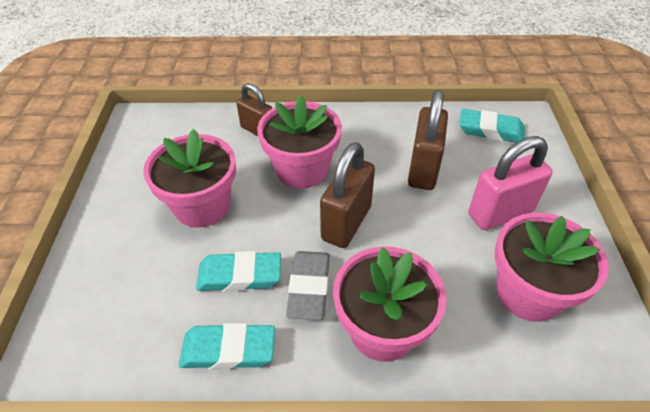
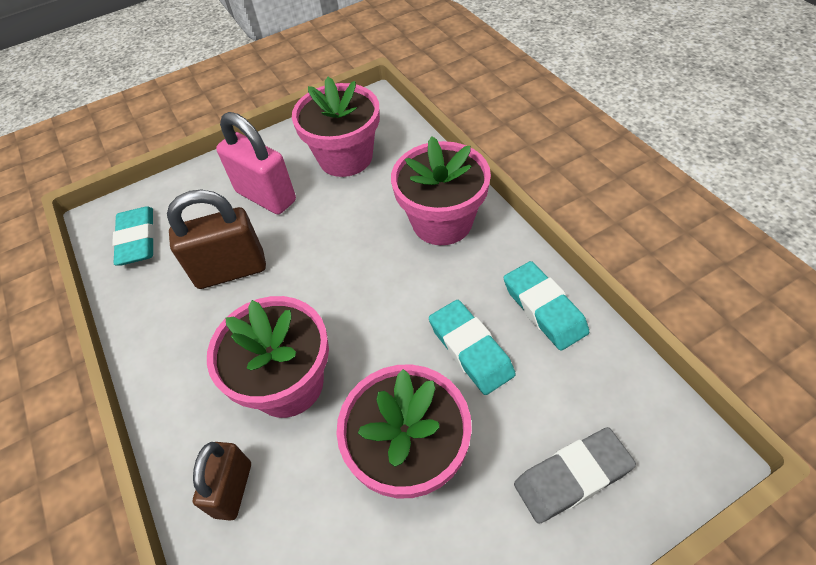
camera: 115 degrees left, 5 degrees up
grey eraser [286,251,330,320] -> grey eraser moved to [514,427,636,524]
brown padlock [320,142,375,248] -> none

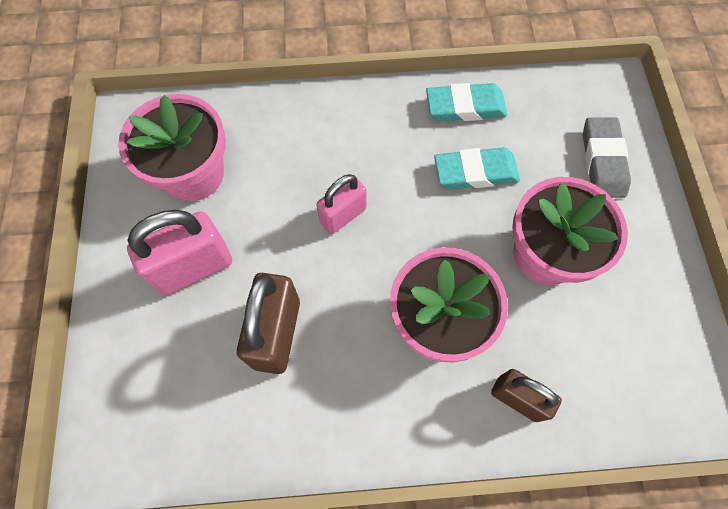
camera: 70 degrees left, 15 degrees up
turquoise eraser [112,206,155,265] -> none
pink flower pot [391,136,491,245] -> none
none -> pink padlock [316,174,367,234]

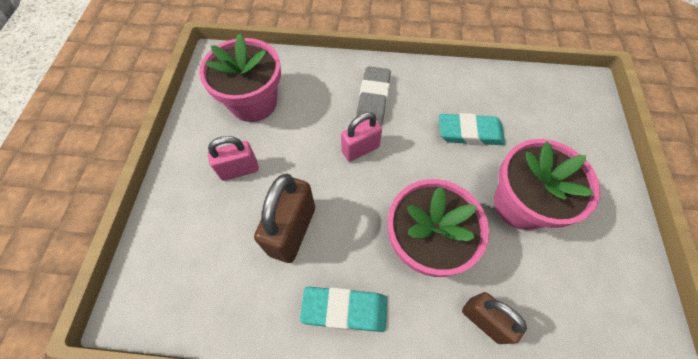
camera: 10 degrees right, 5 degrees down
pink padlock [127,210,232,295] -> pink padlock [208,136,259,181], size x0.65
turquoise eraser [426,83,507,121] -> turquoise eraser moved to [300,287,387,332]
grey eraser [583,117,631,198] -> grey eraser moved to [356,66,391,126]

